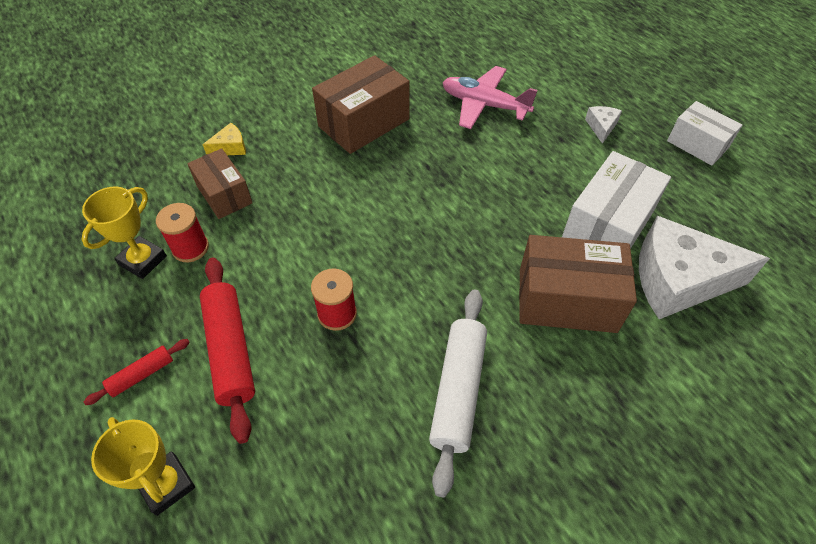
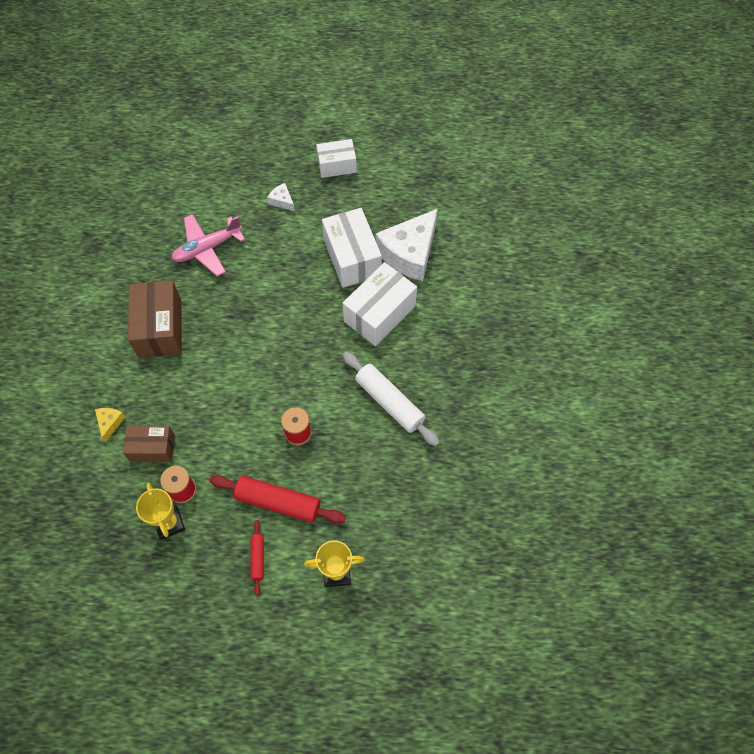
camera: 55 degrees left, 10 degrees up
brown box [519,235,637,333] -> white box [343,262,417,346]

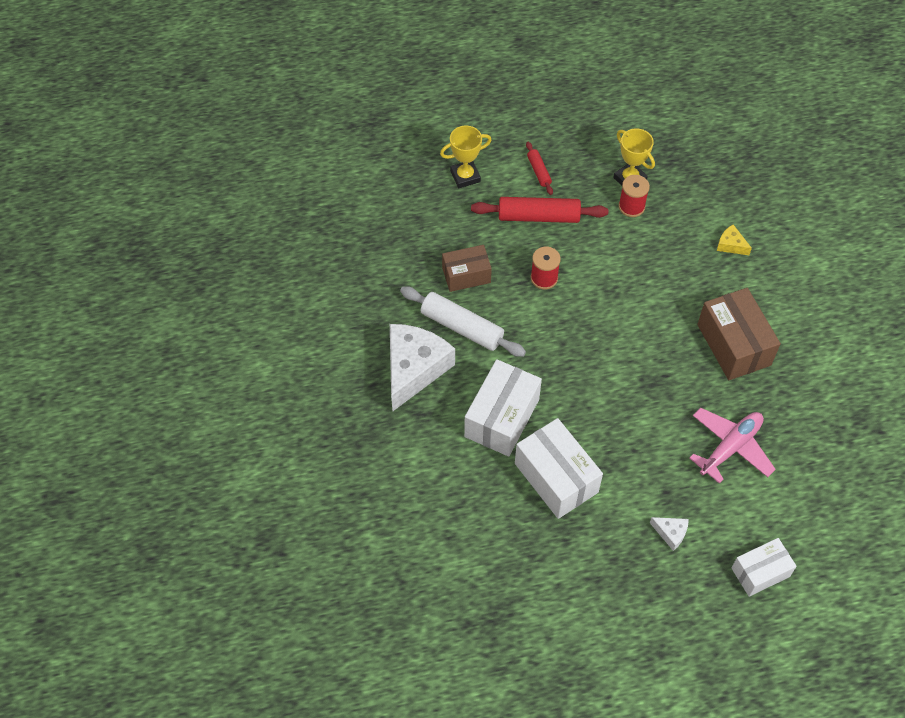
camera: 165 degrees right, 5 degrees down
yellow cheese [95,408,126,442] -> yellow cheese turned 135 degrees clockwise [717,224,752,255]
brown box [123,426,175,462] -> brown box moved to [442,245,492,292]
white box [316,139,357,178] -> white box moved to [732,538,797,597]
white cheese [375,209,438,281] -> white cheese moved to [390,324,455,411]

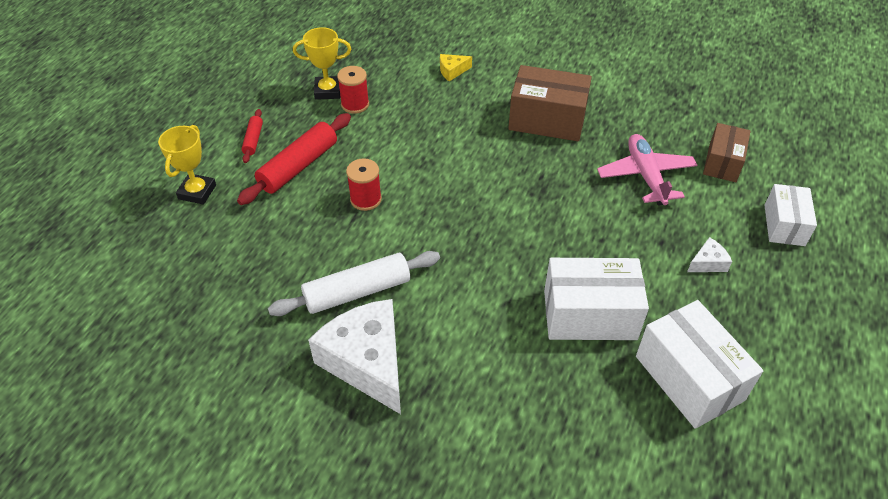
camera: 55 degrees left, 10 degrees down
brown box [442,245,492,292] -> brown box moved to [703,123,750,182]
white box [464,359,542,457] -> white box moved to [636,300,763,429]
red rolling pin [526,142,553,195] -> red rolling pin turned 75 degrees clockwise [241,109,263,163]

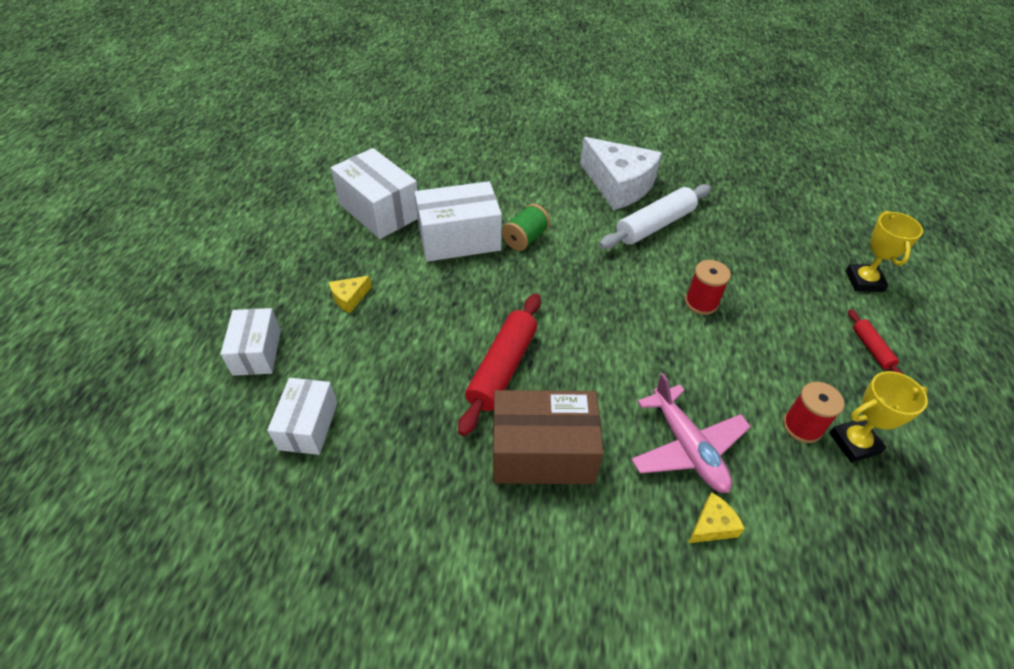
camera: 165 degrees right, 0 degrees up
red rolling pin [237,113,351,205] -> red rolling pin moved to [458,293,541,436]
pink plane [597,134,698,206] -> pink plane moved to [631,373,751,493]
white cheese [687,237,732,272] -> yellow cheese [329,276,372,313]
brown box [703,123,750,182] -> white box [267,378,337,455]
none -> green spool [502,204,550,251]

